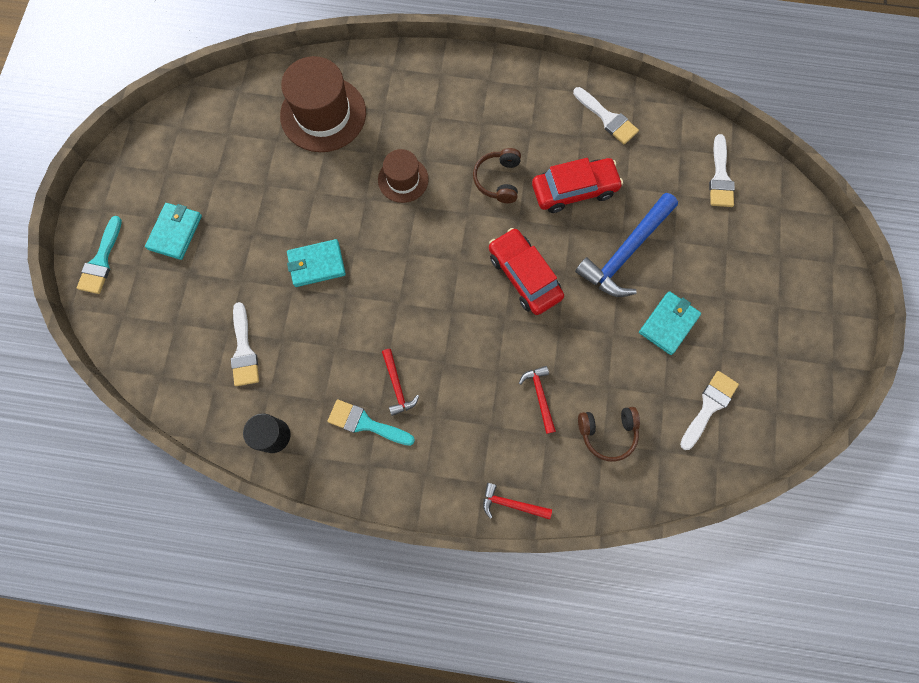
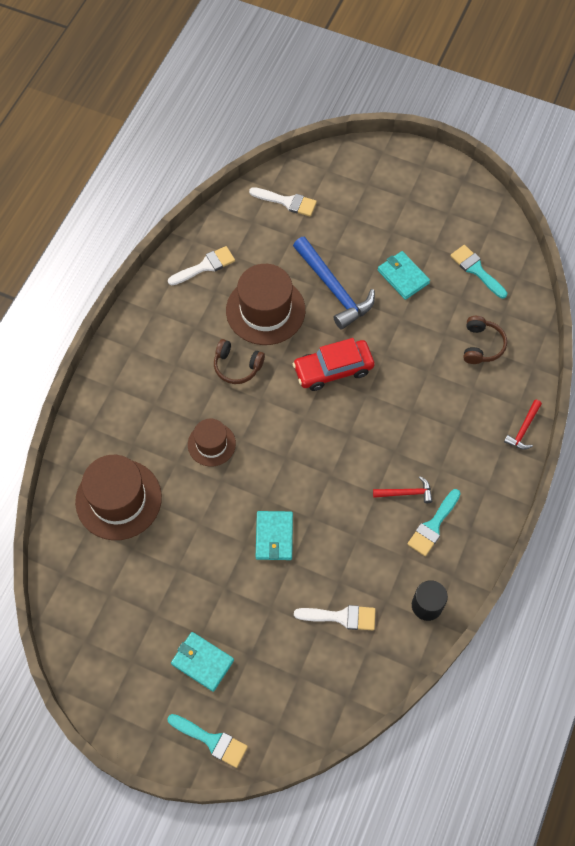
camera: 75 degrees left, 10 degrees down
red hammer [519,366,556,434] -> none
red car [532,158,623,213] -> brown hat [226,264,305,345]
white brush [680,371,739,450] -> turquoise brush [450,245,507,299]

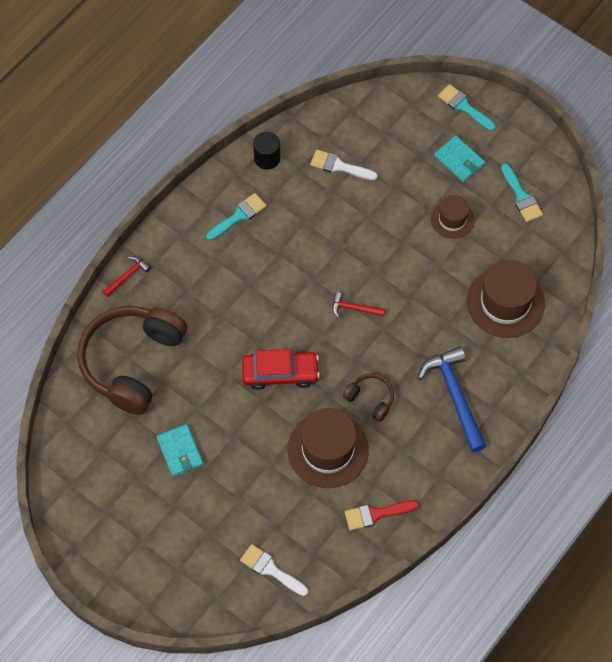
camera: 165 degrees left, 0 degrees up
white brush [168,246,235,285] -> red brush [345,500,419,530]
brown hat [188,419,236,467] -> brown hat moved to [431,195,475,239]
turquoise wallet [256,511,293,560] -> none
blue hammer [293,237,375,330] -> blue hammer moved to [418,346,486,452]
red hammer [373,476,433,503] -> red hammer moved to [332,292,385,317]
turquoise brush [450,245,507,299] -> turquoise brush moved to [501,164,543,222]
brown headphones [463,316,507,364] -> brown headphones [77,306,187,415], size x2.26

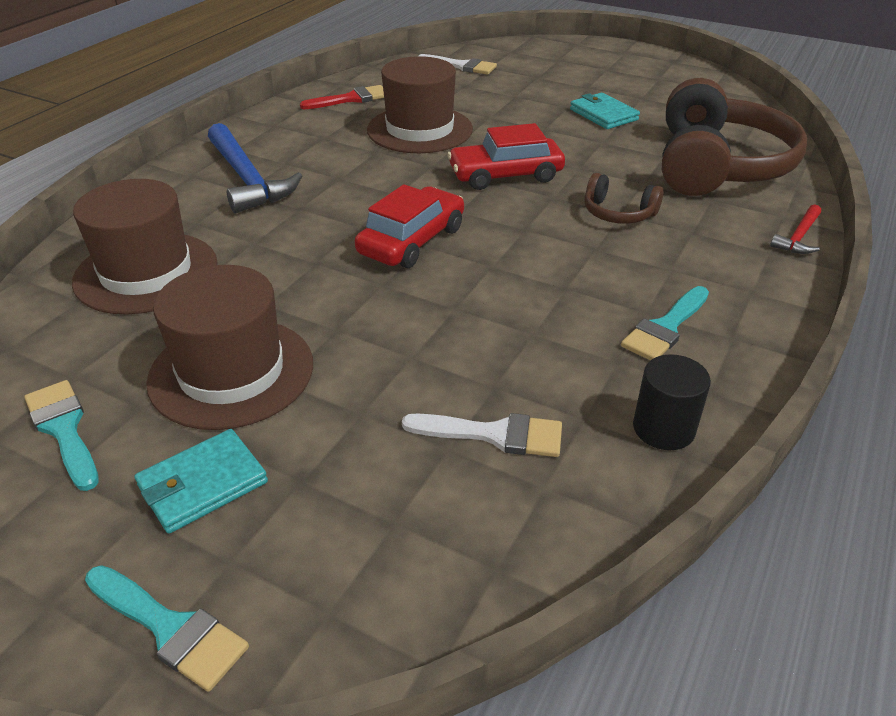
camera: 170 degrees right, 25 degrees down
red hammer [332,292,385,317] -> red car [355,184,464,268]
brown headphones [343,374,394,422] -> brown headphones moved to [584,173,664,224]
brown hat [431,195,475,239] -> brown hat [146,265,313,430], size x1.75
turquoise wallet [434,136,485,182] -> turquoise wallet turned 75 degrees counterclockwise [134,429,268,534]

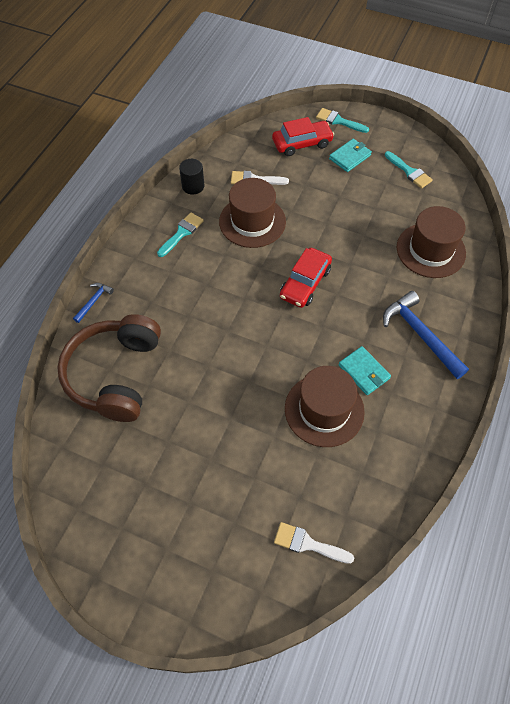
camera: 175 degrees right, 20 degrees up
brown hat [146,265,313,430] -> brown hat moved to [219,178,286,248]
red brush [300,85,384,109] -> none
red car [447,123,565,190] -> red car moved to [272,117,334,156]
turquoise wallet [570,93,640,129] -> turquoise wallet moved to [339,346,391,395]
brown headphones [584,173,664,224] -> none
red hammer [770,204,821,254] -> blue hammer [73,283,114,323]

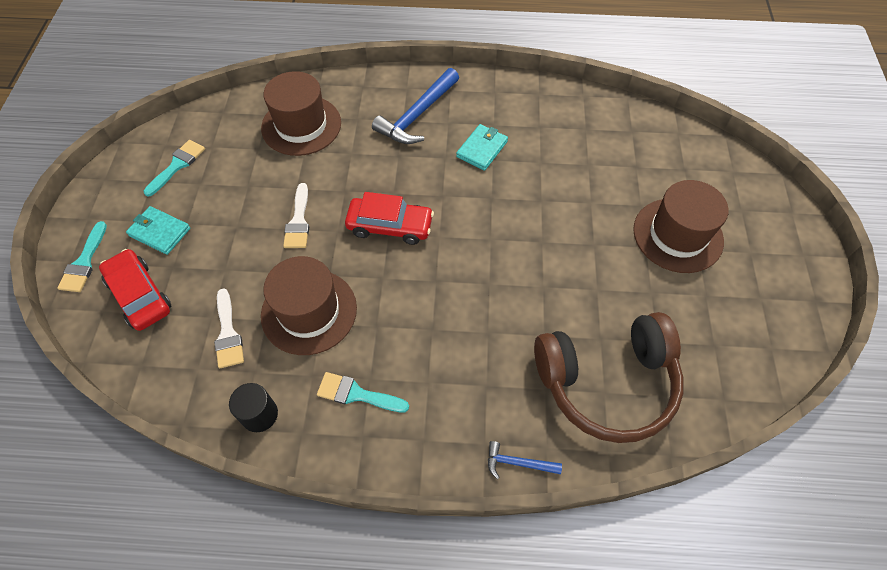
camera: 110 degrees left, 0 degrees up
white brush [274,522,354,564] -> white brush moved to [283,183,309,248]
brown hat [285,366,365,447] -> brown hat moved to [633,180,728,273]

